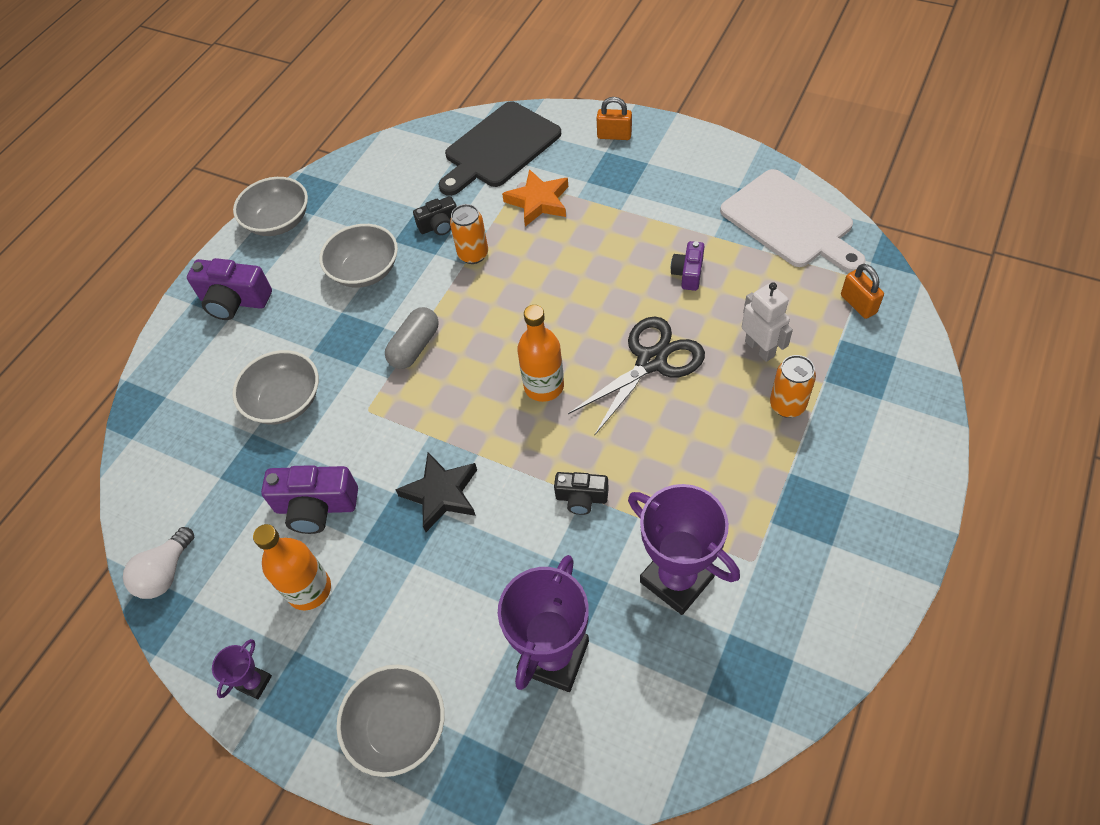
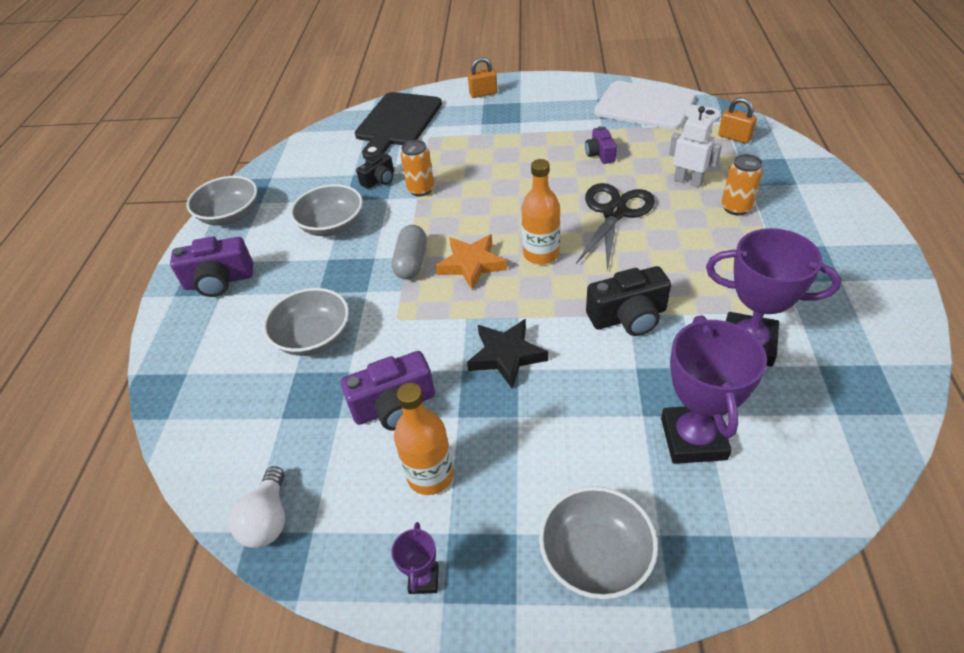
camera: 25 degrees left, 10 degrees down
orange star [502,169,568,227] -> orange star moved to [435,234,507,290]
black camera [554,472,609,515] -> black camera [586,266,671,336], size x1.63

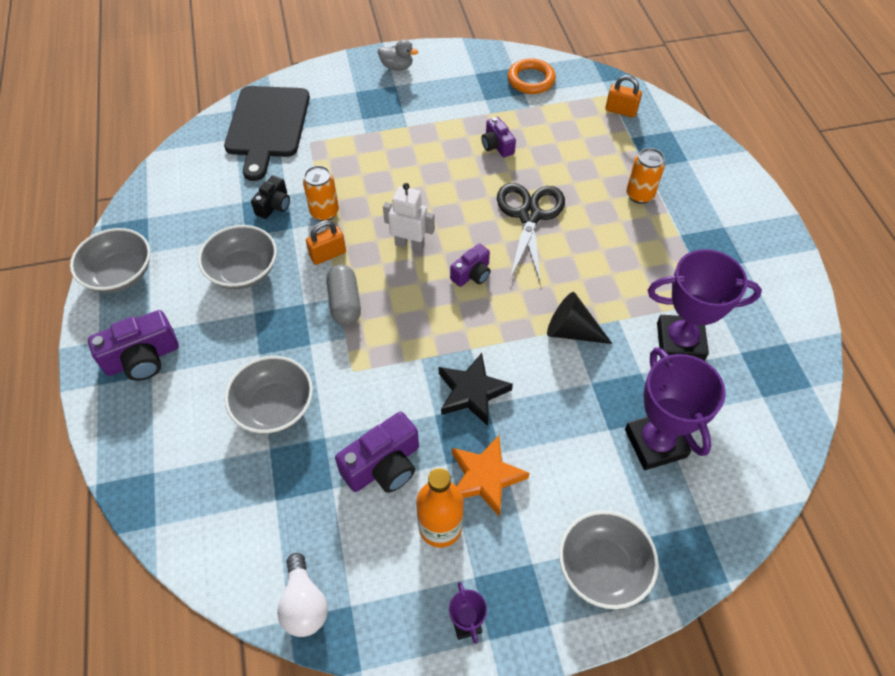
camera: 20 degrees left, 10 degrees up
orange star [435,234,507,290] -> orange star moved to [452,435,530,517]
orange padlock [468,57,497,98] -> orange padlock moved to [306,220,346,265]
orange bottle [522,159,560,264] -> purple camera [450,243,491,287]
black camera [586,266,671,336] -> black cone [547,292,612,344]
white cutting board [594,81,721,130] -> orange ring [508,58,556,94]
white robot [669,106,722,187] -> white robot moved to [383,183,435,252]
none -> grey duck [378,39,418,71]

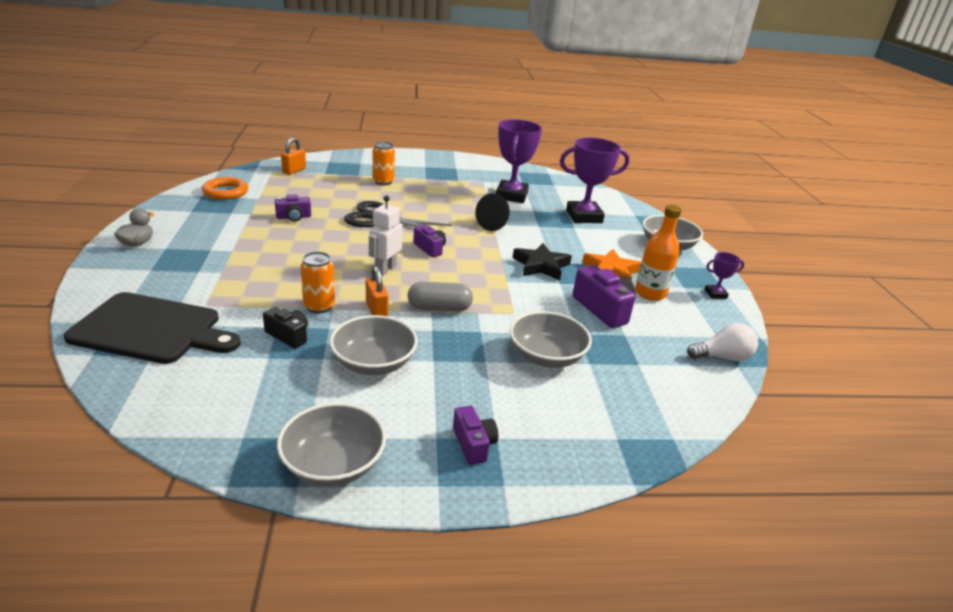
camera: 85 degrees left, 25 degrees down
purple camera [88,310,179,381] -> purple camera [453,406,498,465], size x0.61

